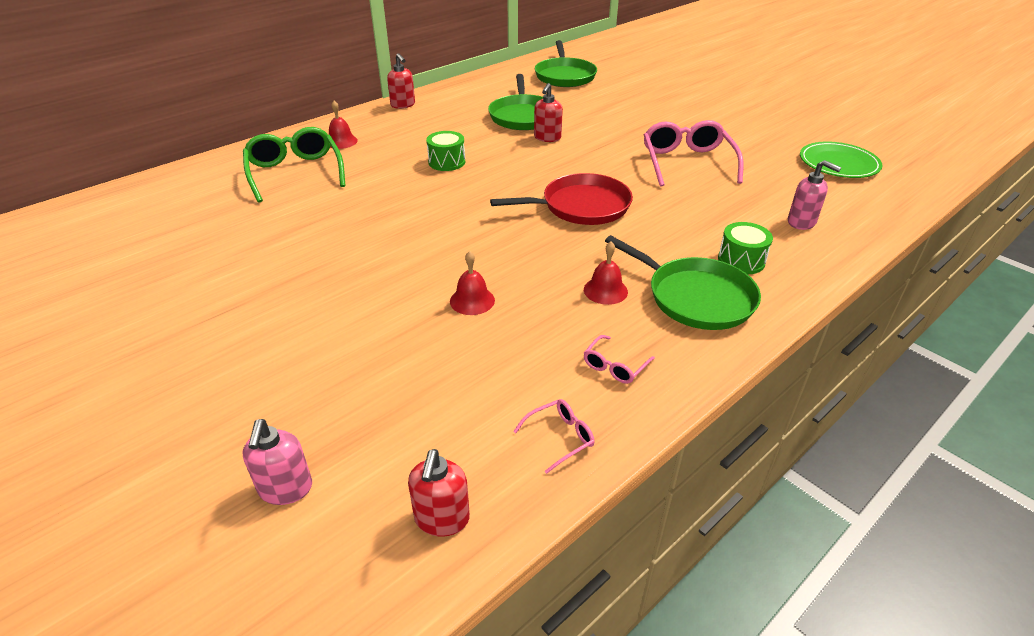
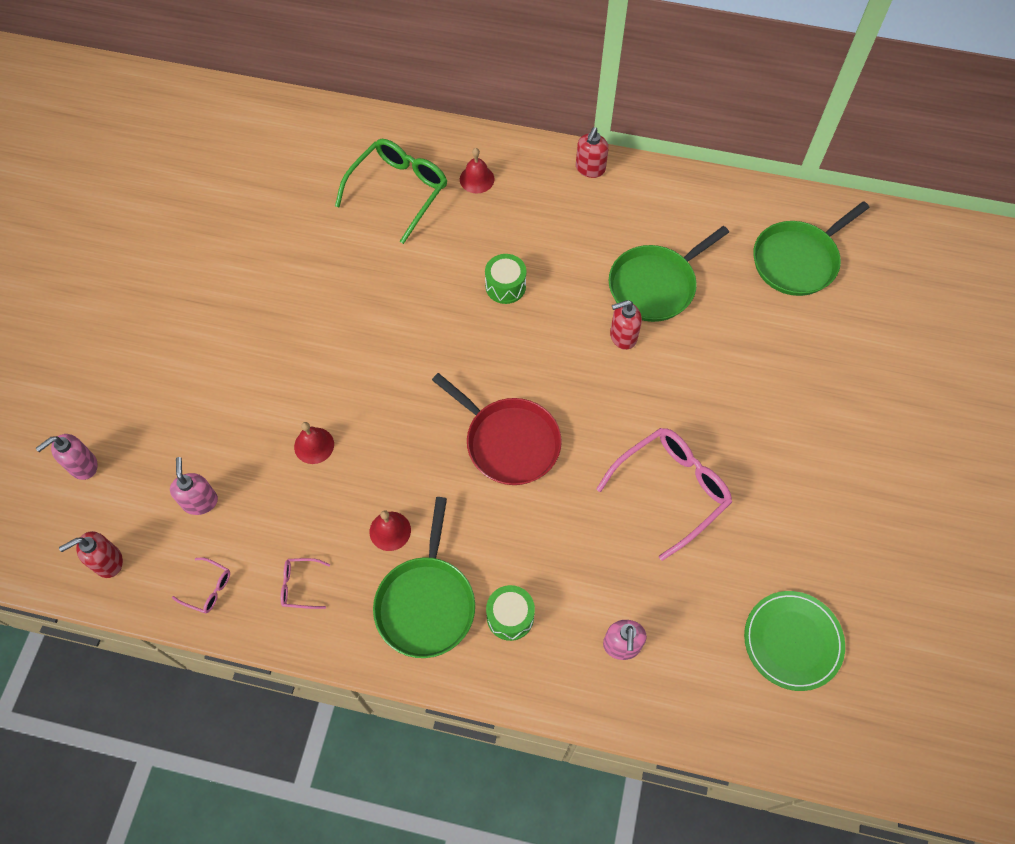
camera: 55 degrees right, 25 degrees up
none -> pink soap dispenser [170,457,218,515]

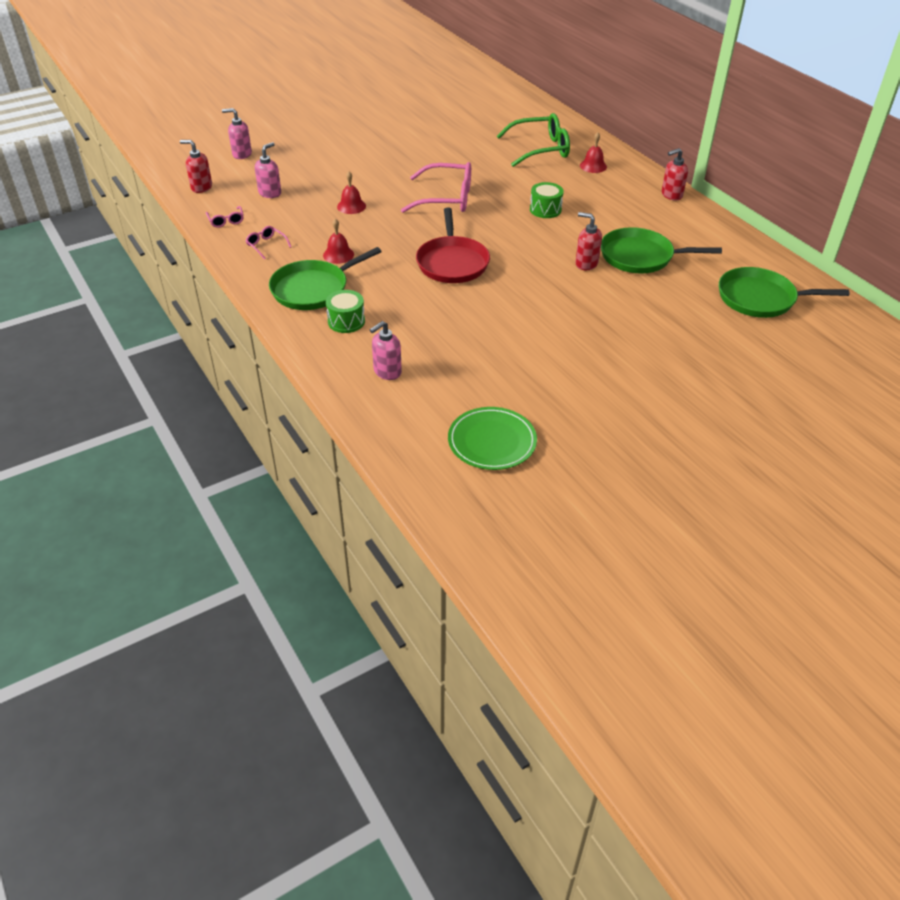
camera: 45 degrees right, 20 degrees down
pink glasses [596,428,732,561] -> pink glasses moved to [401,162,471,213]

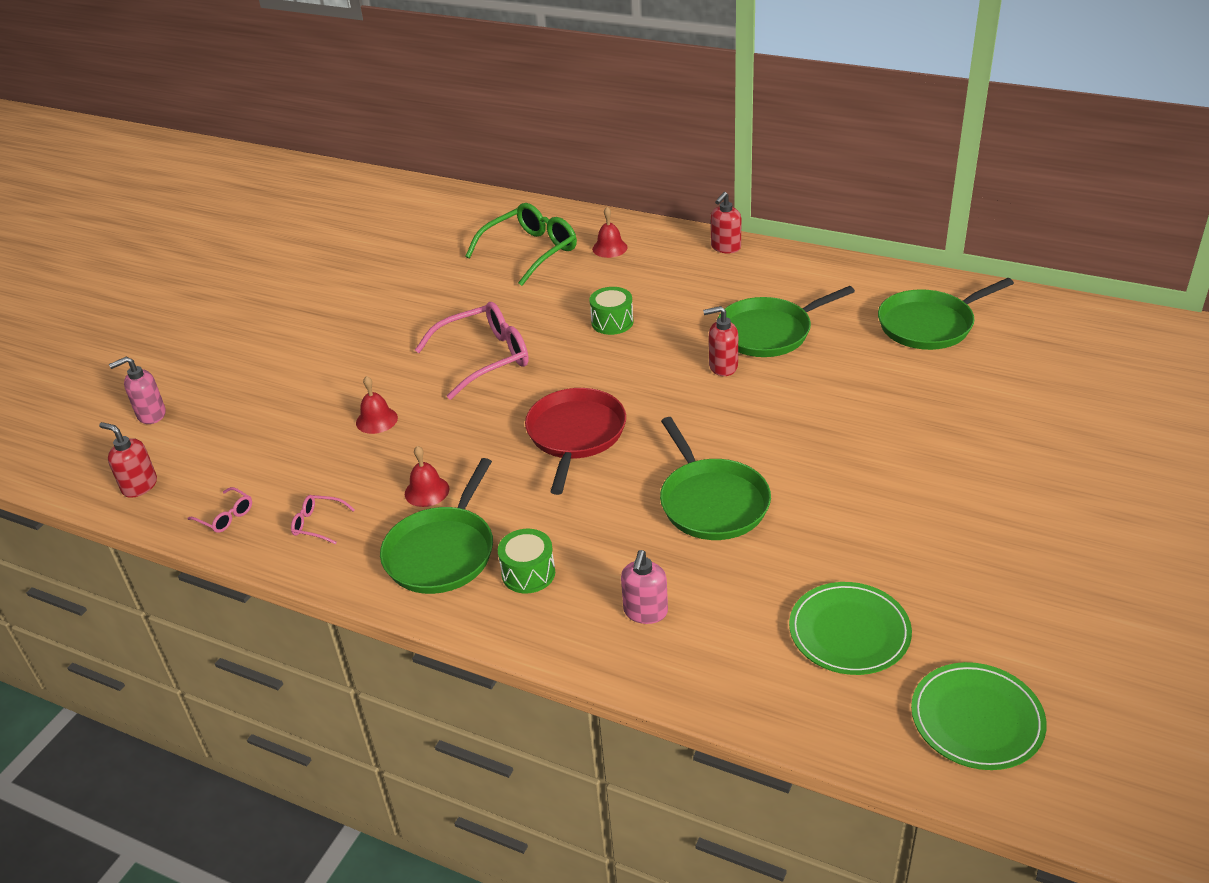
camera: 30 degrees left, 5 degrees down
red soap dispenser [180,140,212,193] -> red soap dispenser turned 45 degrees clockwise [99,422,157,498]
pink soap dispenser [255,142,281,198] -> none
red pan [416,208,490,283] -> red pan turned 135 degrees counterclockwise [525,388,626,495]
none -> green pan [660,417,771,540]
none -> green plate [911,662,1047,770]

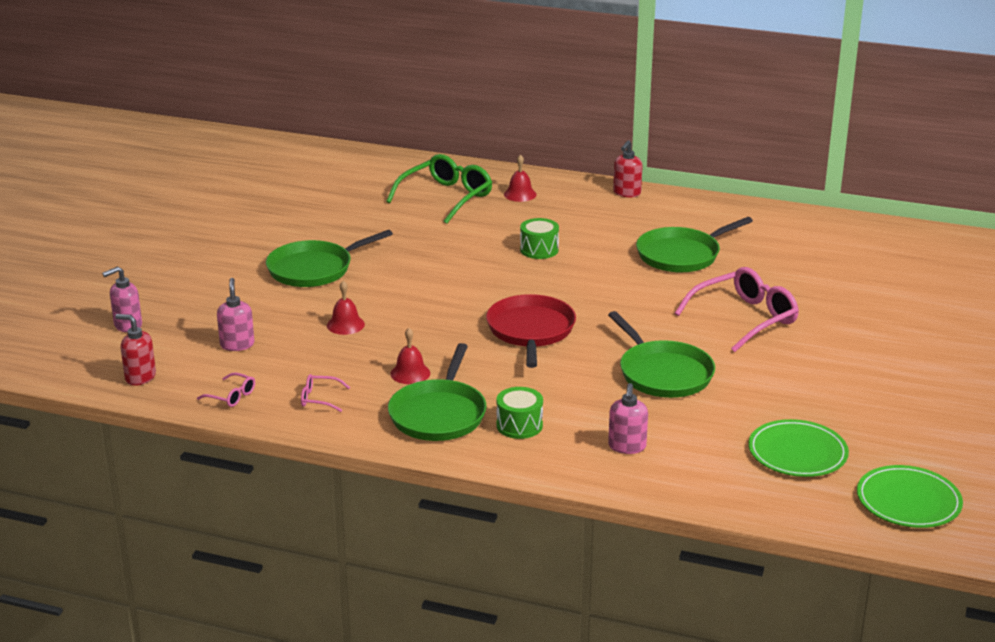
camera: 10 degrees left, 10 degrees down
pink glasses [415,302,529,400] -> pink glasses moved to [675,267,799,352]
red soap dispenser [703,306,738,376] -> none
green pan [878,278,1014,350] -> green pan moved to [266,230,393,287]
none -> pink soap dispenser [217,278,254,351]

